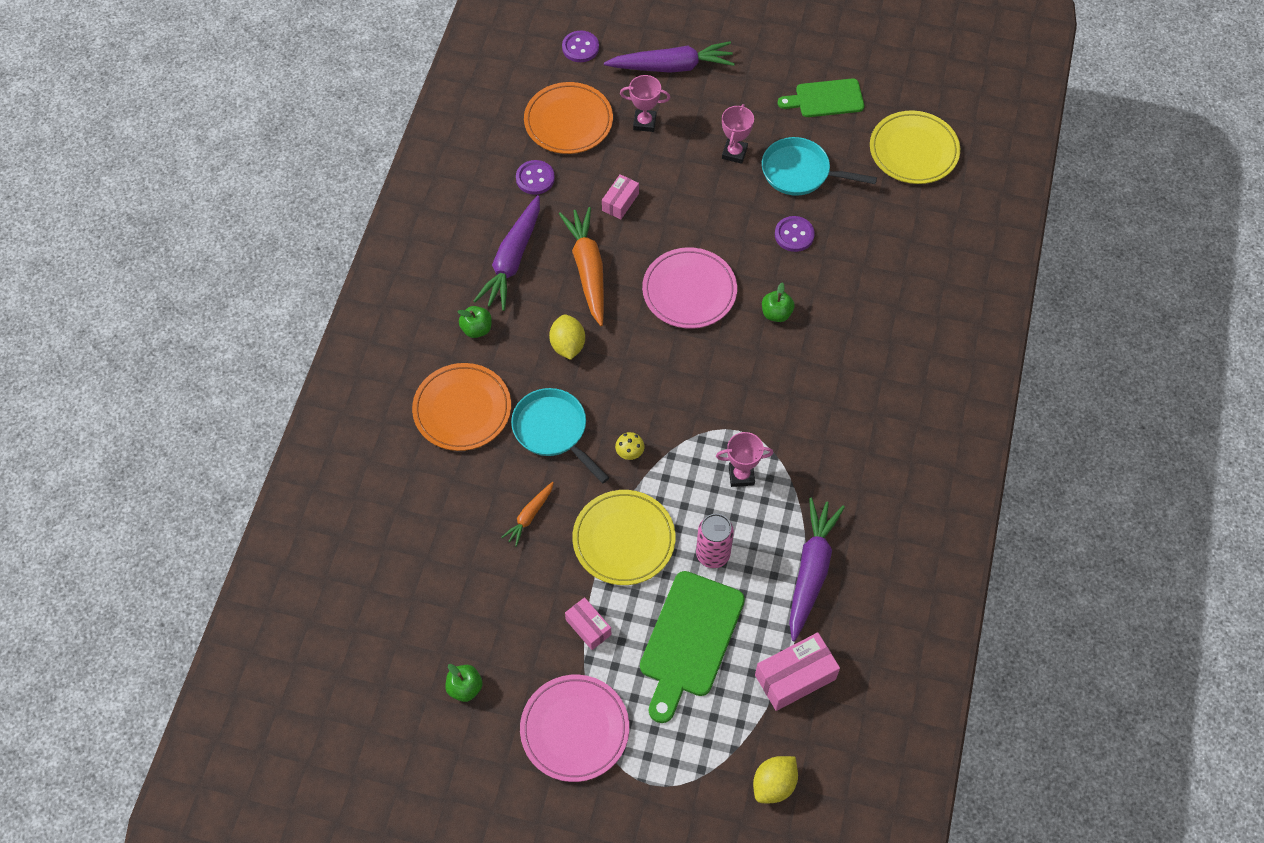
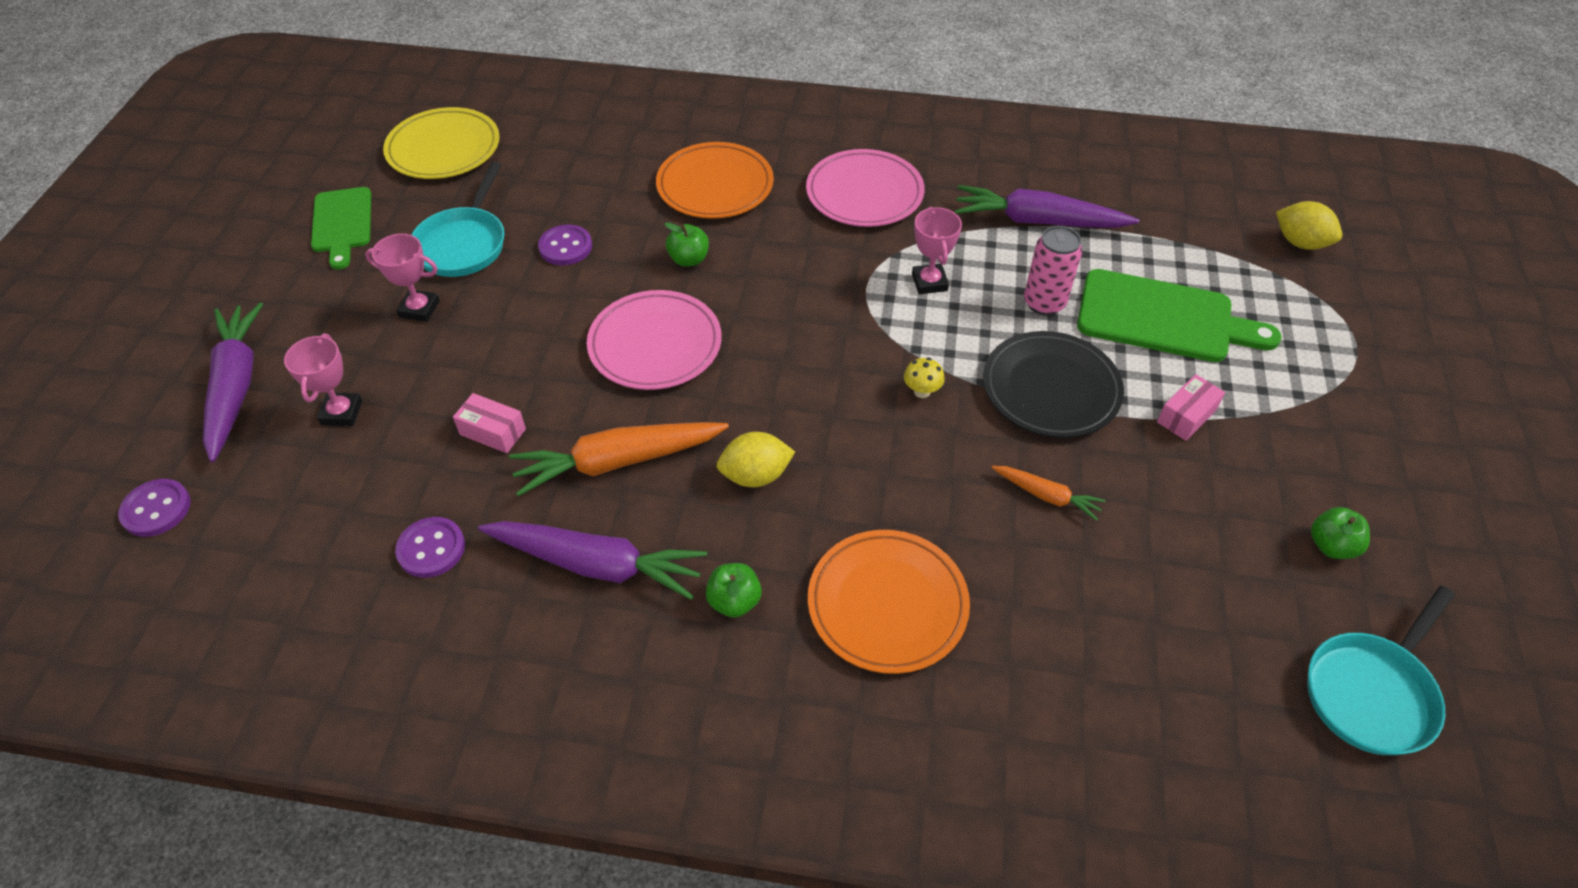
camera: 95 degrees left, 10 degrees down
turquoise pan [511,388,609,483] -> turquoise pan moved to [1307,586,1455,755]
pink plate [520,675,629,782] -> pink plate moved to [806,149,925,227]
orange plate [524,82,613,154] -> orange plate moved to [656,142,774,219]
yellow plate [572,490,676,585] -> black plate [983,331,1124,438]
pink box [755,632,840,711] -> none

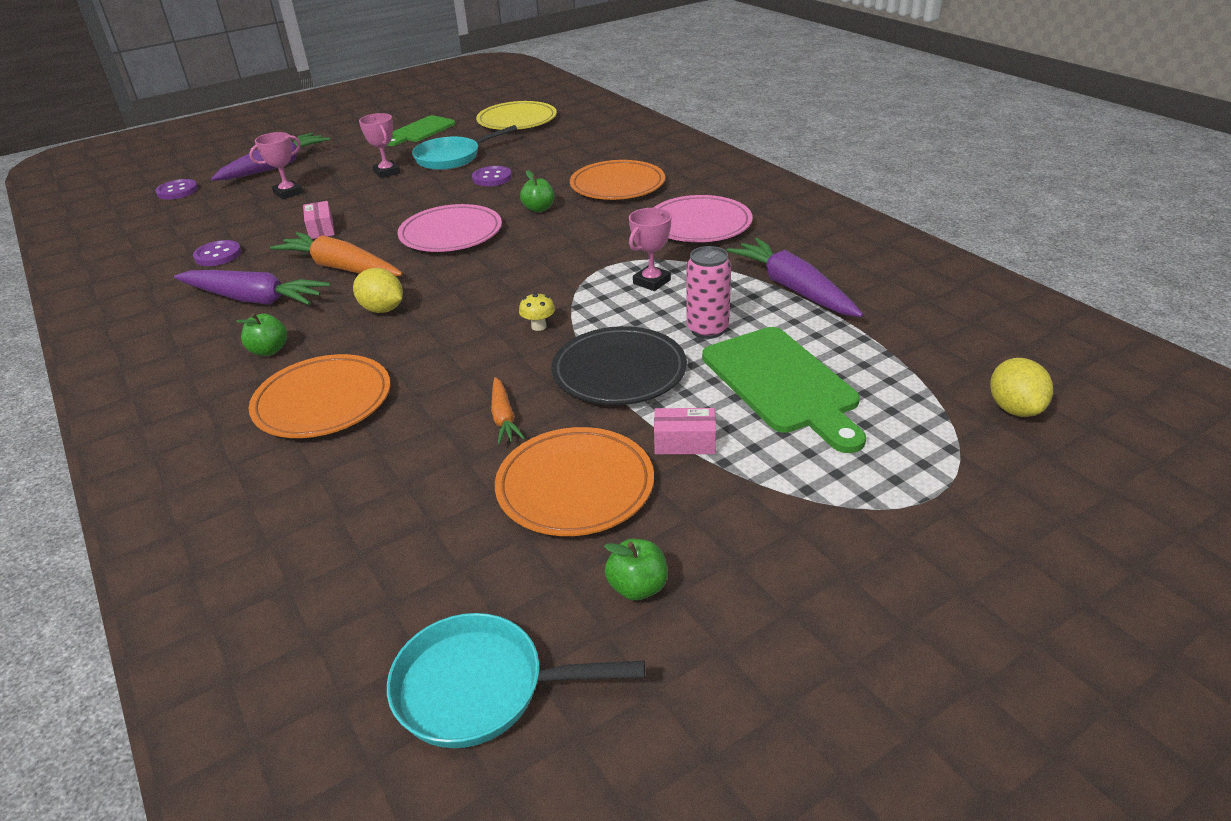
camera: 50 degrees right, 15 degrees down
purple carrot [478,521,707,600] -> purple carrot turned 45 degrees counterclockwise [174,270,330,305]
none -> orange plate [495,427,654,536]

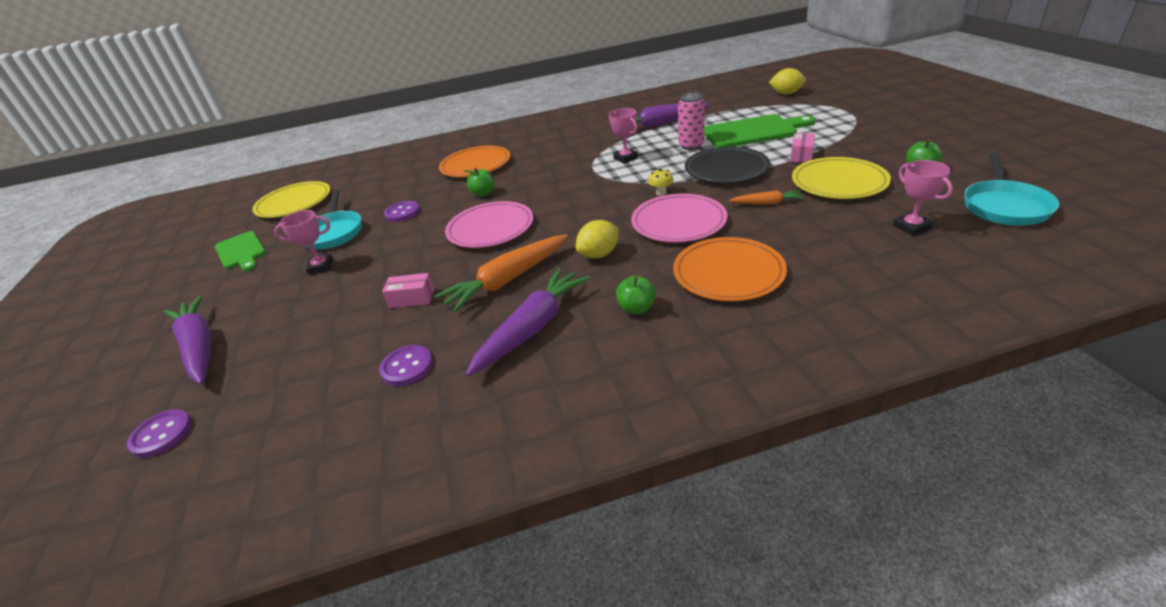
camera: 70 degrees left, 0 degrees up
pink trophy [249,132,303,199] -> pink trophy moved to [893,160,953,236]
orange plate [495,427,654,536] -> yellow plate [792,157,891,199]
pink plate [653,195,753,242] -> pink plate moved to [631,194,727,242]

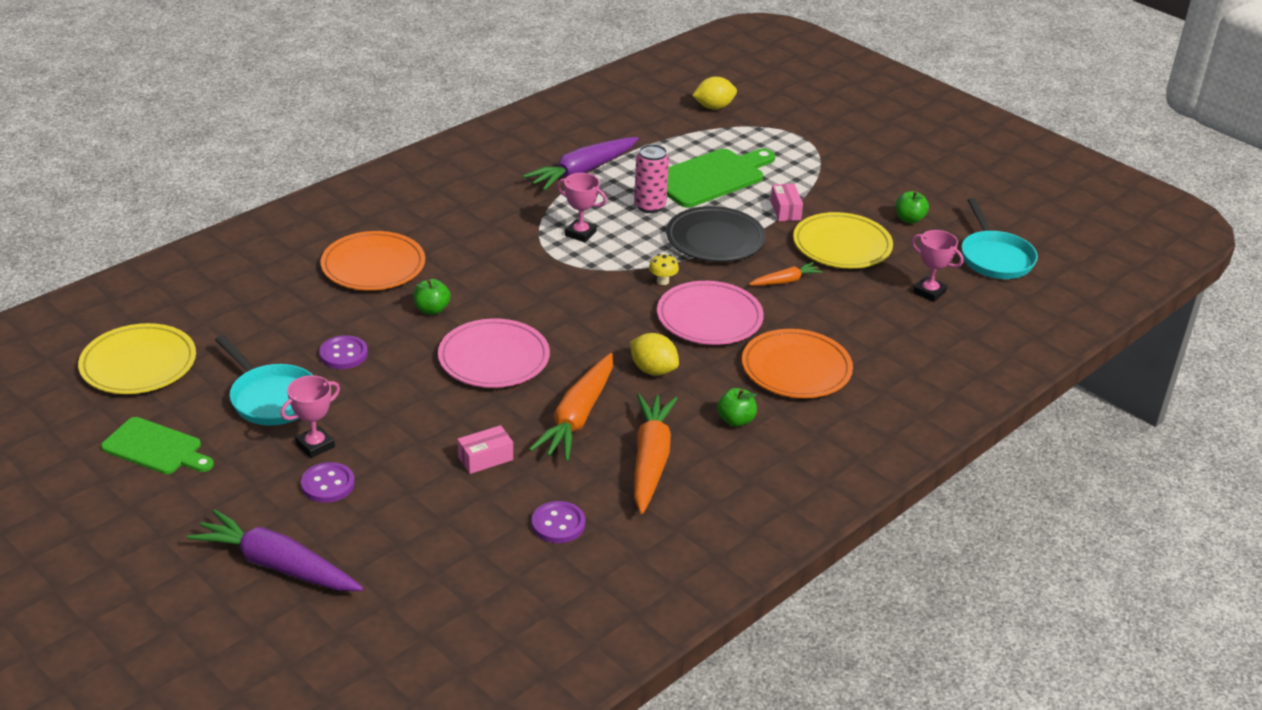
camera: 35 degrees left, 0 degrees up
purple button [127,409,192,458] -> purple button moved to [301,462,355,503]
purple carrot [466,268,590,376] -> orange carrot [634,393,678,514]
yellow lemon [576,220,618,258] -> yellow lemon turned 75 degrees counterclockwise [630,333,679,376]

